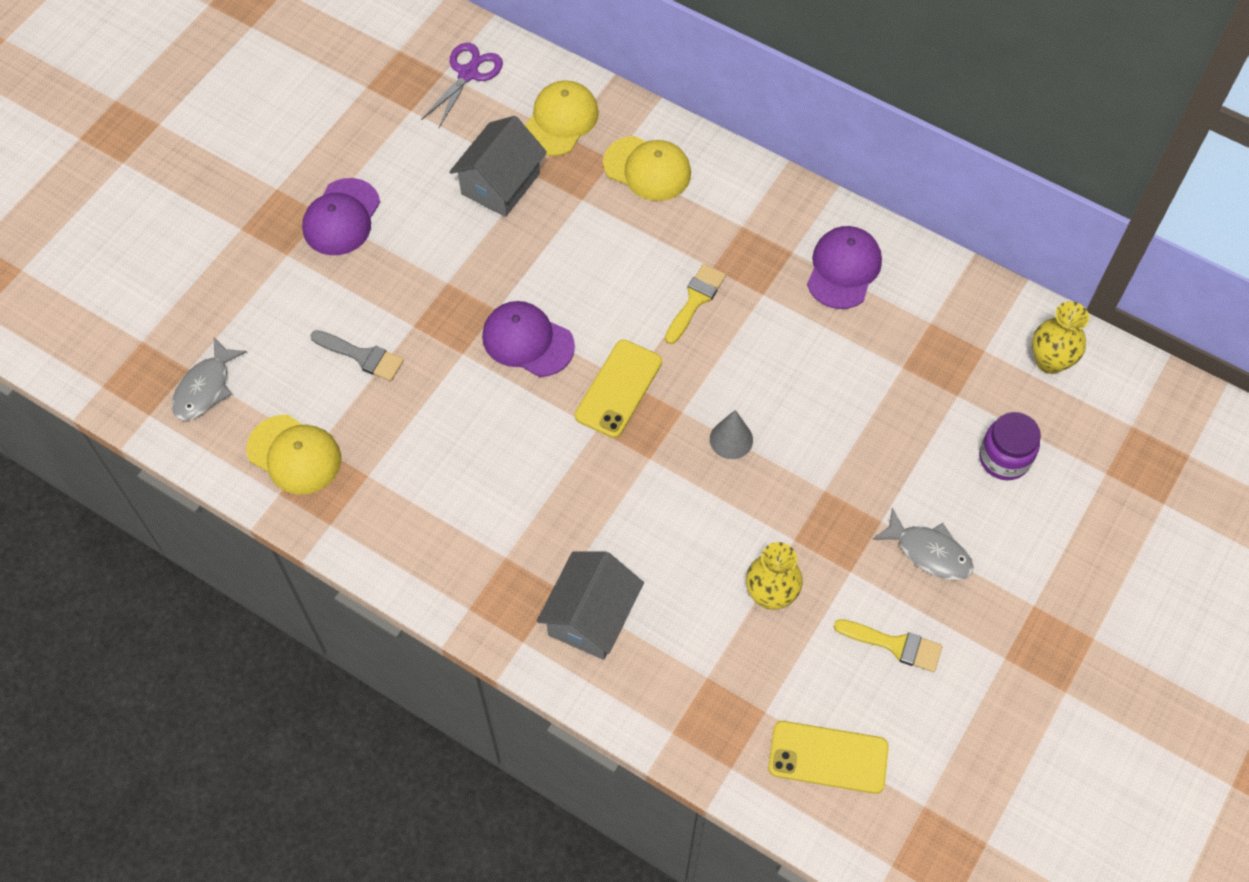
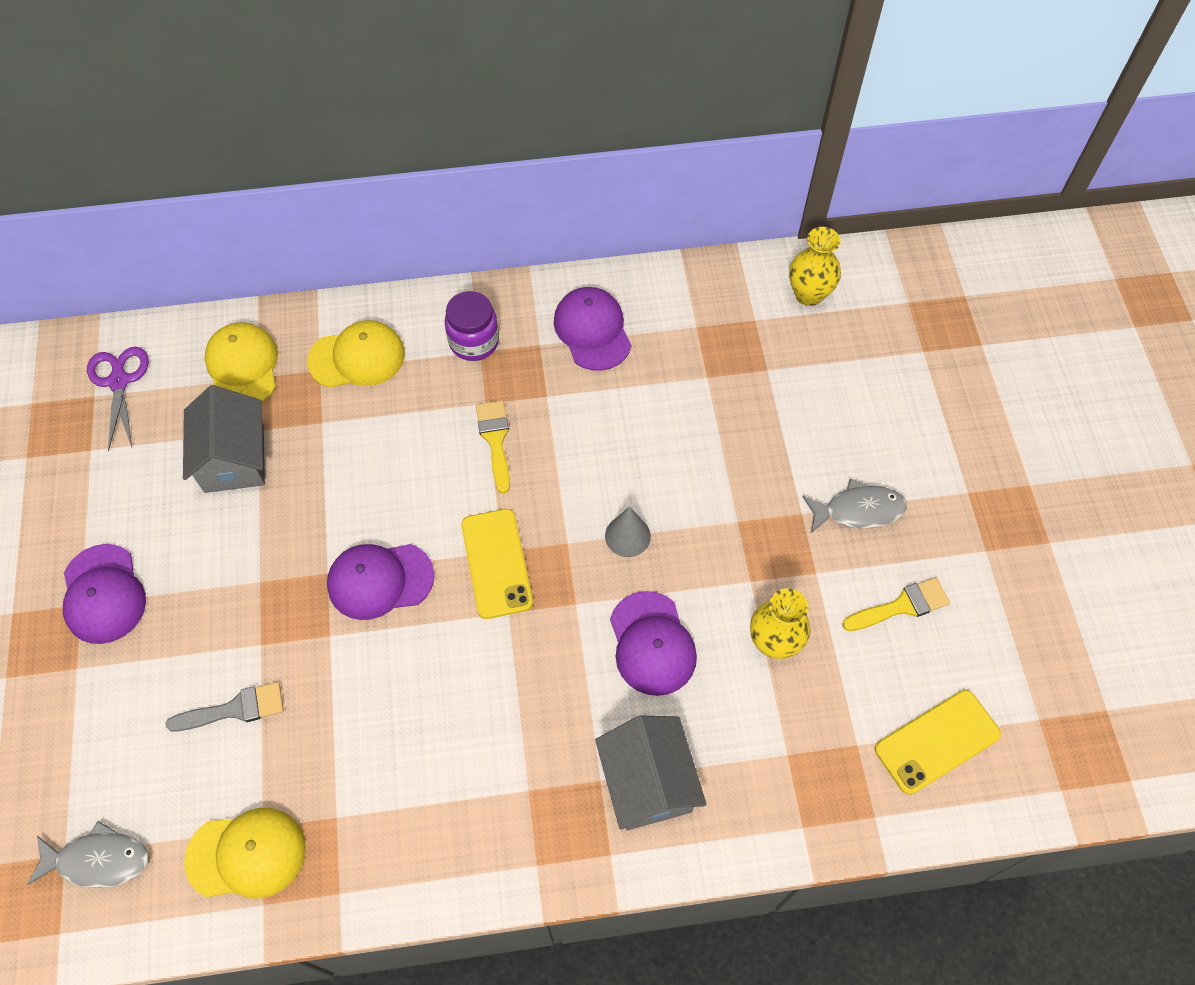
camera: 40 degrees left, 0 degrees up
grey fish [172,338,247,421] -> grey fish turned 75 degrees counterclockwise [27,821,149,888]
purple jar [979,412,1041,480] -> purple jar moved to [445,291,499,361]
none -> purple cap [610,591,697,696]

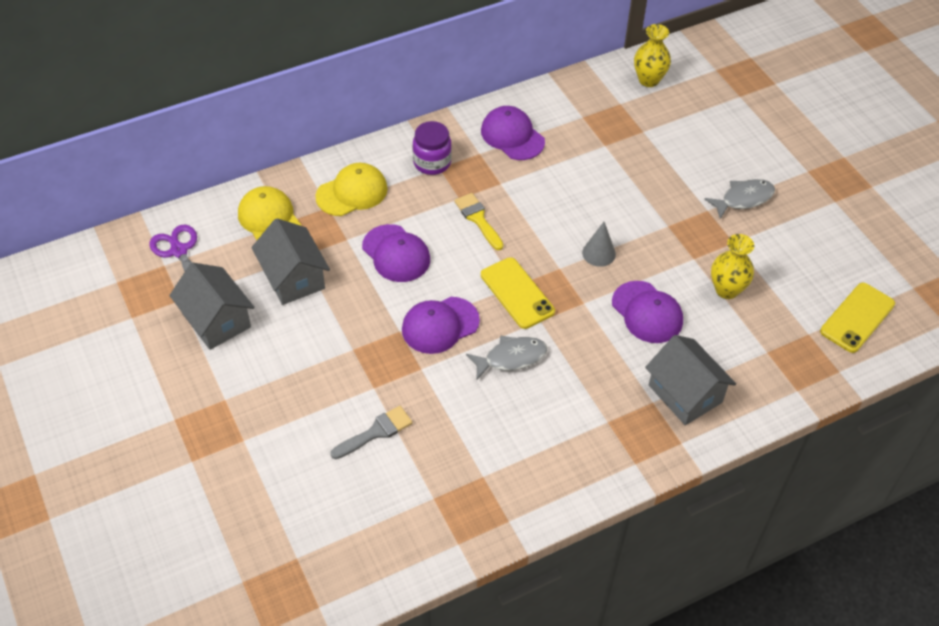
camera: 20 degrees left, 10 degrees down
grey fish [27,821,149,888] -> grey fish moved to [466,336,547,380]
purple cap [63,544,146,644] -> purple cap moved to [362,224,430,282]
yellow cap [184,808,306,899] -> none
yellow brush [842,577,950,631] -> none
none -> grey house [169,262,255,350]

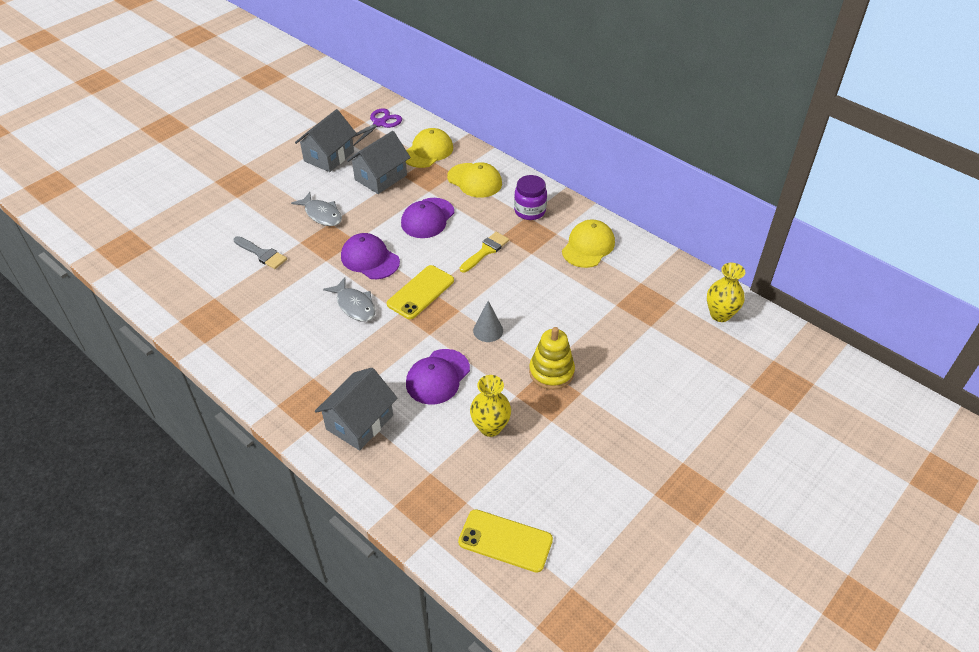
camera: 70 degrees right, 5 degrees down
purple cap [481,106,545,160] -> yellow cap [562,219,615,268]
grey fish [704,179,775,219] -> grey fish moved to [291,192,342,226]
none -> yellow stacking toy [529,327,575,390]

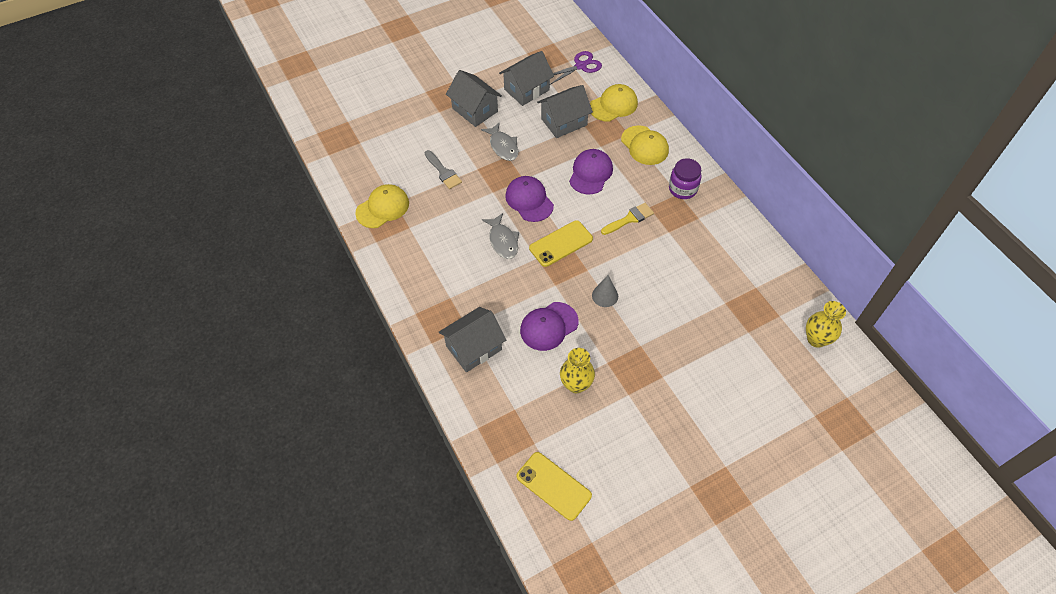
camera: 20 degrees right, 10 degrees up
purple cap [401,198,454,238] -> purple cap turned 150 degrees clockwise [569,149,613,195]
yellow stacking toy [529,327,575,390] -> none
yellow cap [562,219,615,268] -> yellow cap moved to [355,184,409,228]
none -> grey house [446,70,502,127]

